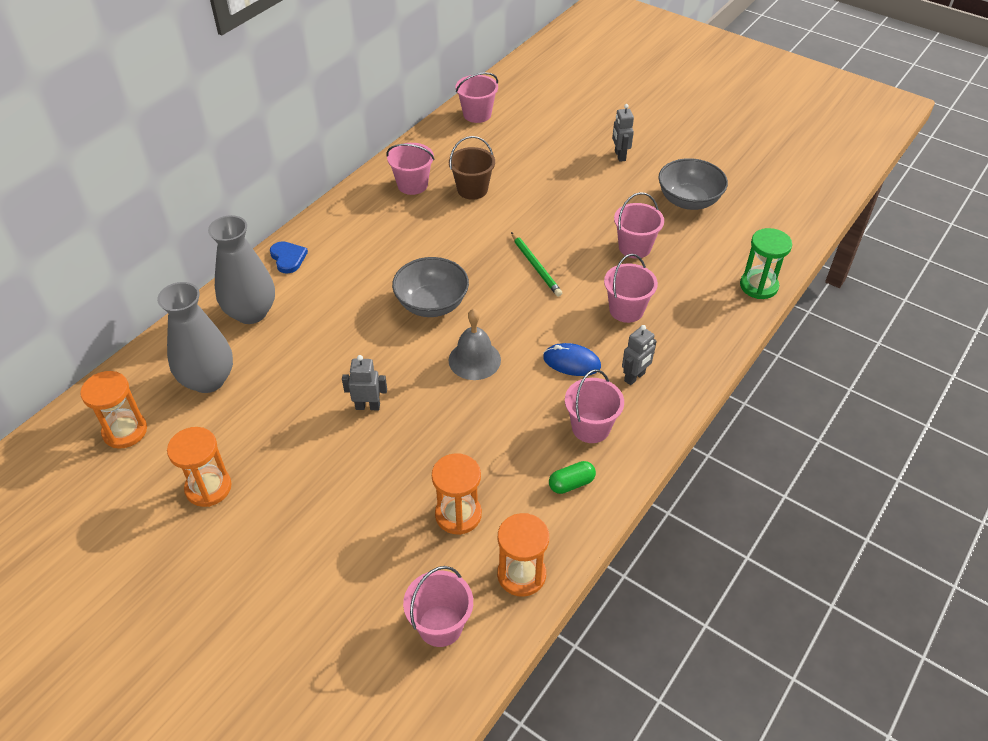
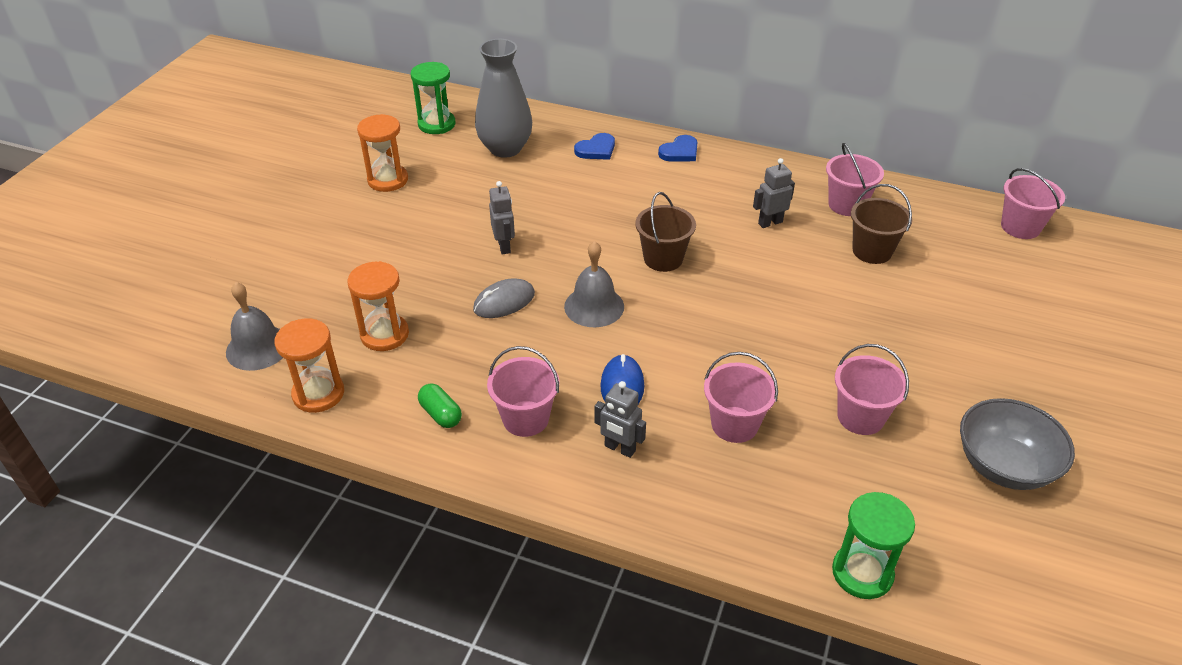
camera: 75 degrees right, 5 degrees down
orange hourglass [80,371,147,449] -> green hourglass [411,62,455,134]
grey vase [208,215,275,324] -> blue heart [574,133,615,160]
grey bowl [392,257,469,317] -> brown bucket [635,192,696,272]
pink bucket [403,566,473,647] -> grey bell [226,282,283,371]
green pencil [511,232,562,297] -> none
grey robot [612,104,634,162] -> grey robot moved to [753,158,795,228]
none -> grey mouse [473,278,535,318]

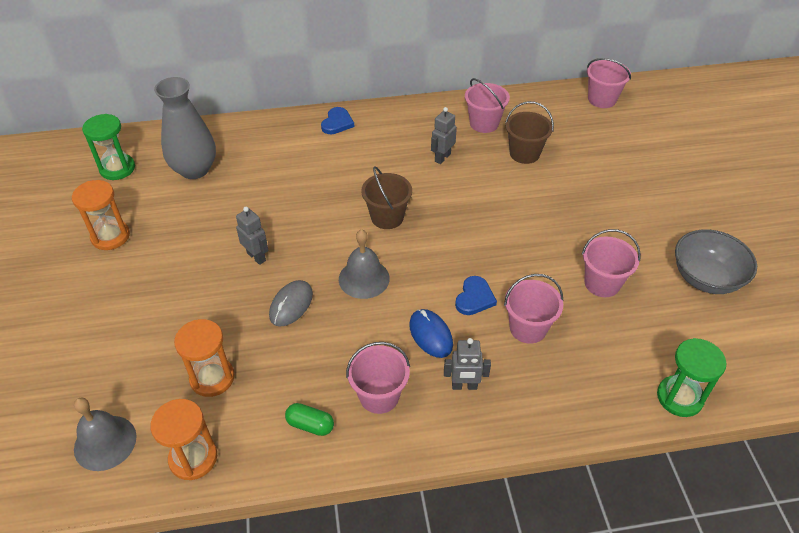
camera: 30 degrees left, 5 degrees up
blue heart [574,133,615,160] -> blue heart moved to [455,276,497,315]

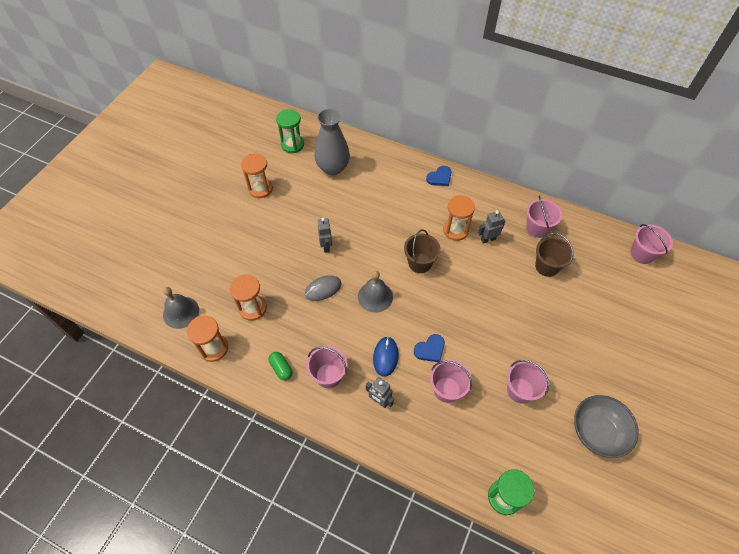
camera: 35 degrees right, 10 degrees up
none -> orange hourglass [443,195,475,241]

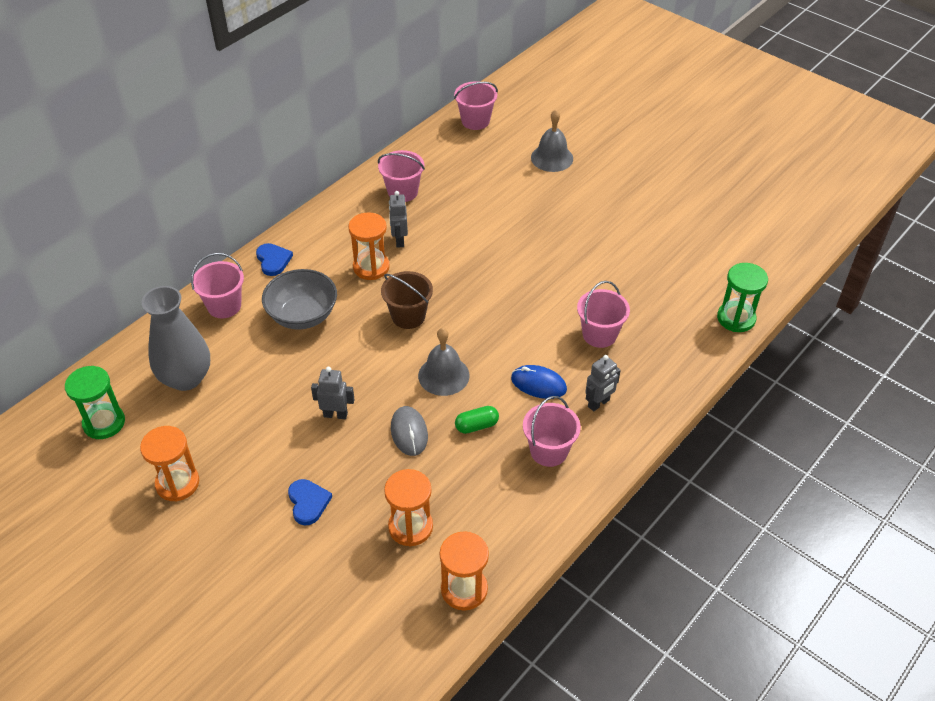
camera: 75 degrees left, 10 degrees down
grey bell [163,287,199,329] -> grey bell moved to [531,110,573,172]
green capsule [269,352,292,380] -> green capsule moved to [455,406,499,434]
blue heart [414,334,445,362] -> blue heart moved to [288,479,332,525]
pink bucket [507,360,549,404] -> pink bucket moved to [191,253,244,318]
brown bucket [535,233,573,277] -> none
grey bowl [574,395,639,458] -> grey bowl moved to [262,269,337,330]

